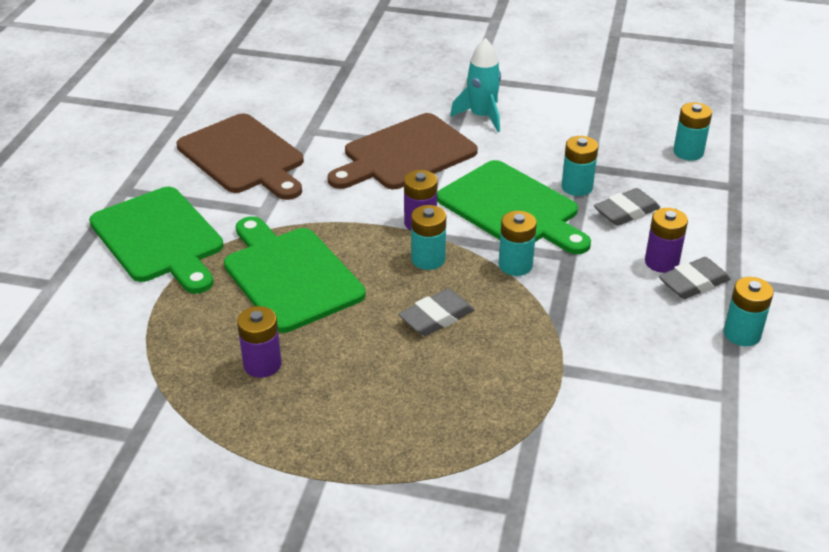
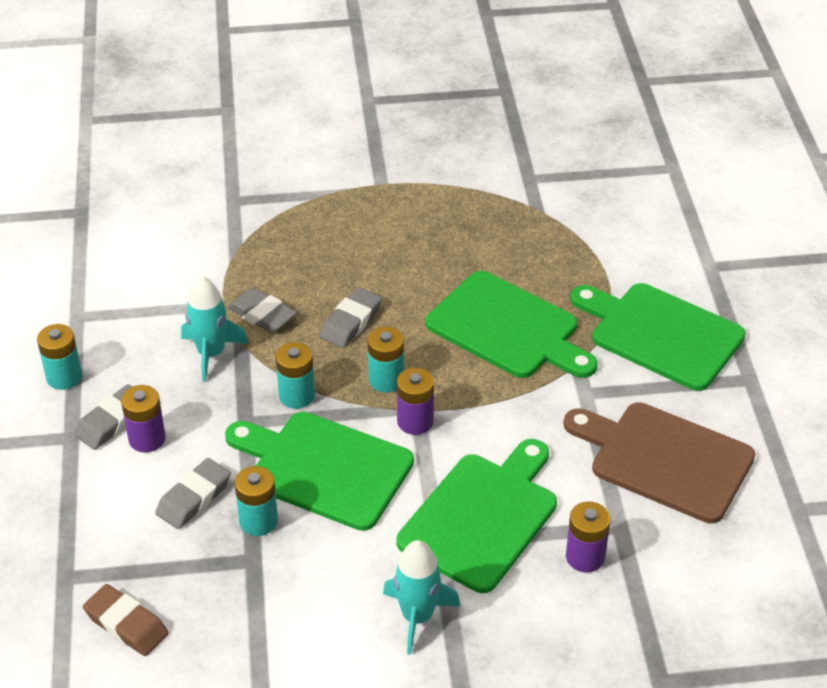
camera: 160 degrees right, 5 degrees up
purple battery [237,306,281,378] -> purple battery moved to [566,501,610,573]
brown cutting board [328,113,478,189] -> green cutting board [396,439,557,593]
turquoise battery [673,102,712,161] -> brown eraser [83,584,169,656]
none -> turquoise rocket [181,276,248,382]
none -> grey eraser [227,287,297,333]

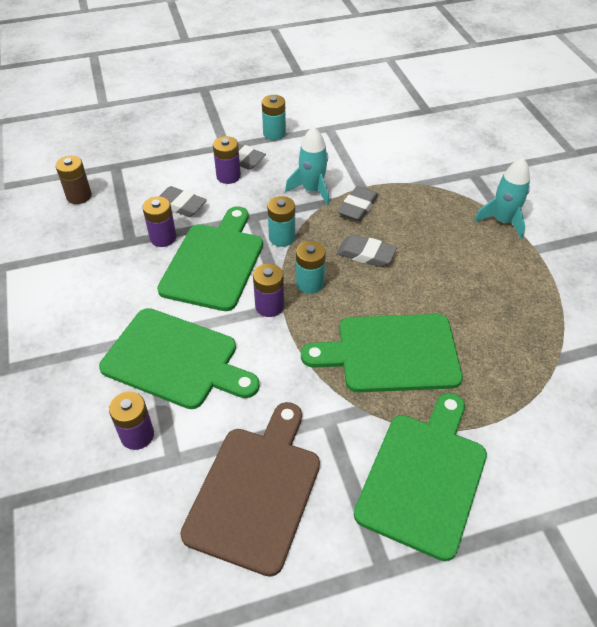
camera: 80 degrees right, 5 degrees up
brown eraser [83,584,169,656] -> brown battery [55,156,92,204]
turquoise battery [235,466,278,536] -> purple battery [143,196,176,247]
turquoise rocket [383,540,460,655] -> turquoise rocket moved to [474,158,530,239]
green cutting board [426,271,598,378] -> green cutting board turned 60 degrees clockwise [301,314,463,392]

